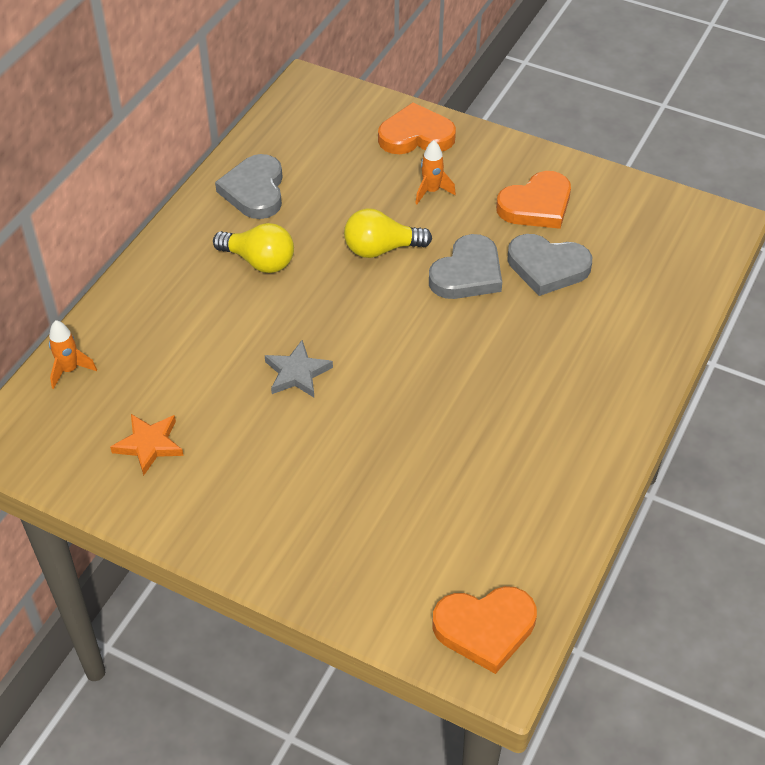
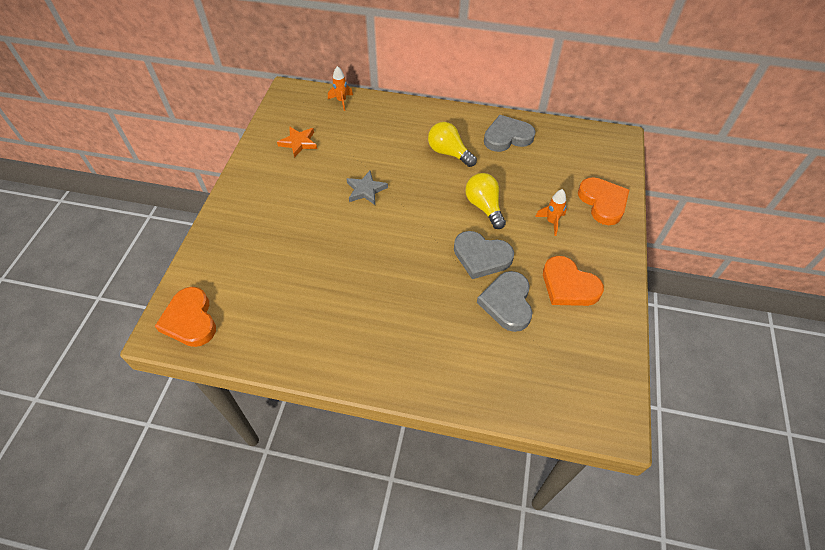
camera: 75 degrees right, 5 degrees up
yellow light bulb [213,223,294,273] -> yellow light bulb turned 120 degrees clockwise [428,122,477,167]

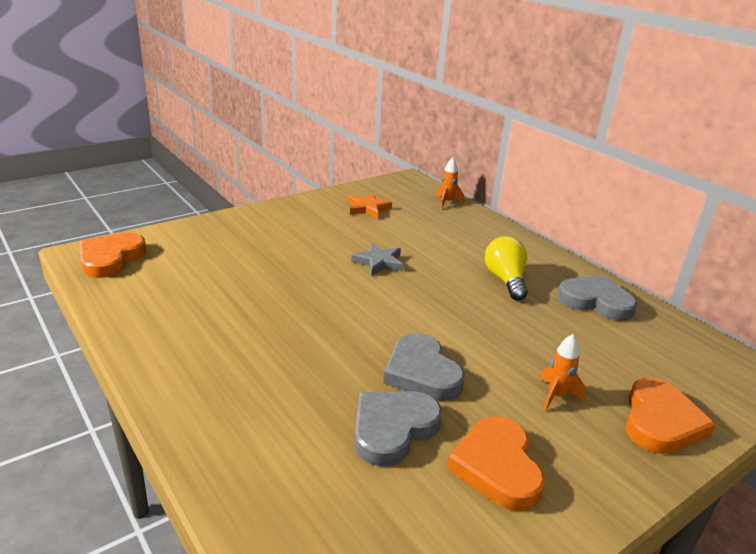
camera: 40 degrees right, 25 degrees down
yellow light bulb [465,173,506,229] -> none

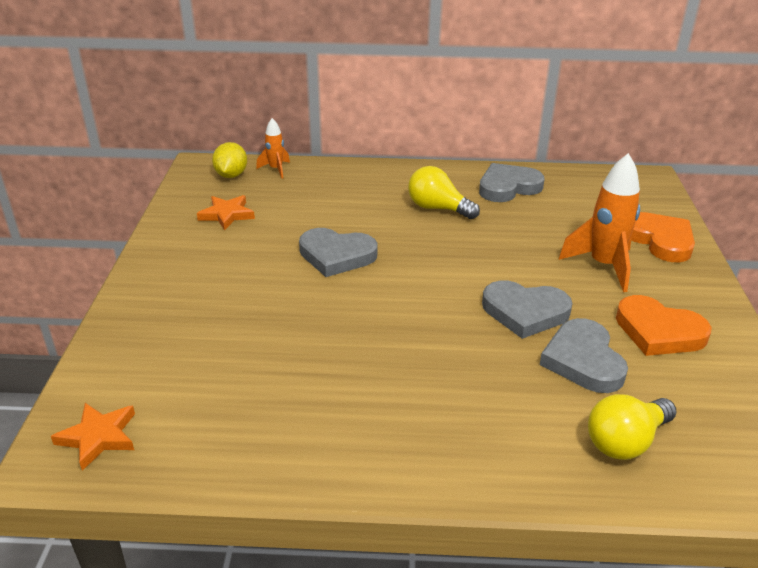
camera: 50 degrees left, 5 degrees up
orange heart [80,233,146,278] -> orange star [51,403,135,471]
grey star [351,243,404,276] -> grey heart [299,228,378,277]
orange rocket [540,334,586,411] -> orange rocket [558,153,640,292], size x1.85
none -> yellow lemon [212,142,247,178]
none -> yellow light bulb [588,394,677,460]

